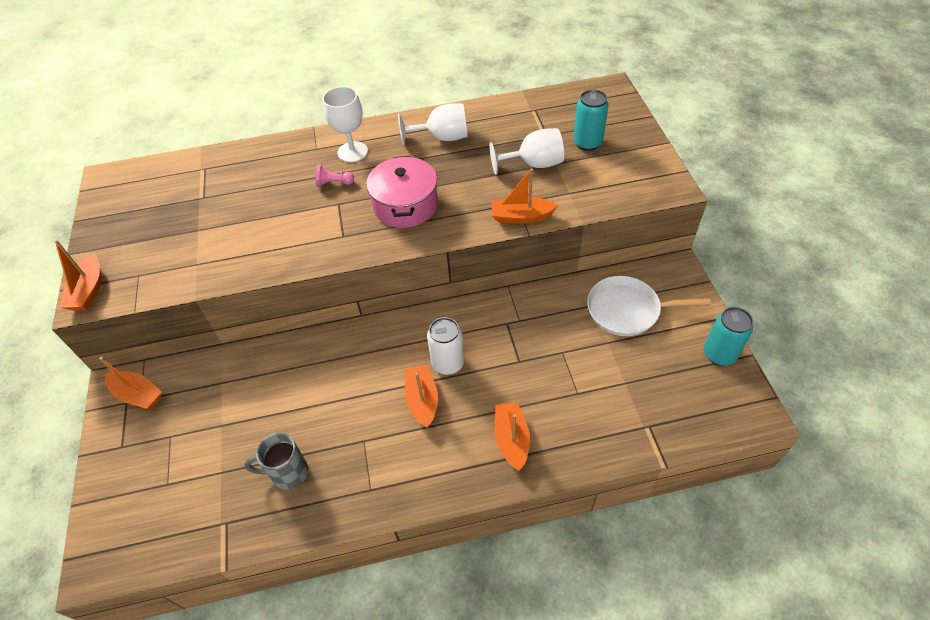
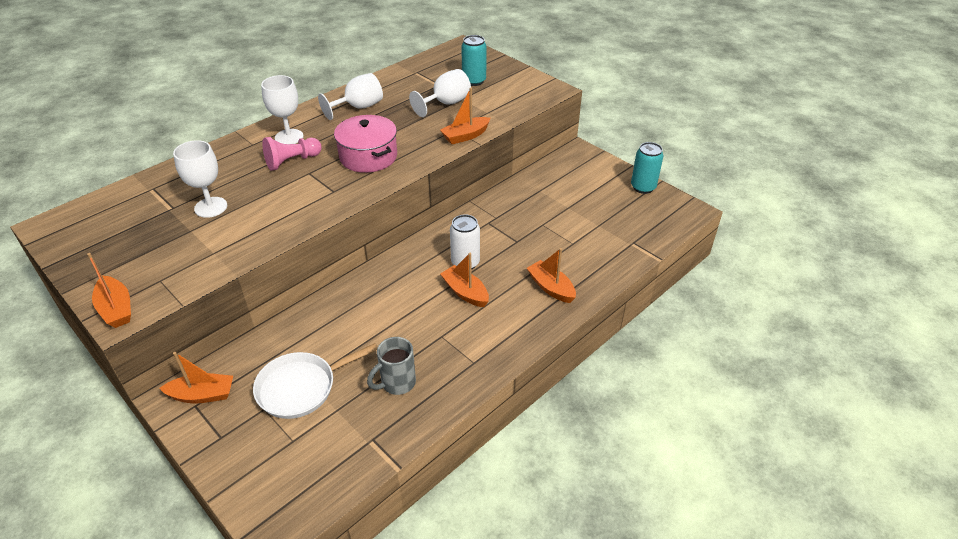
camera: 35 degrees left, 10 degrees down
pink pawn [316,165,354,187] -> pink pawn [262,137,322,171], size x1.61
white pan [587,276,711,336] -> white pan moved to [253,343,378,419]
none -> white goblet [173,140,227,218]

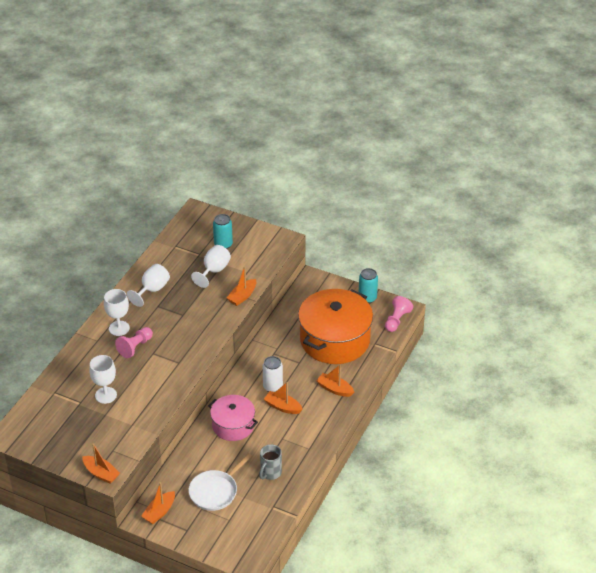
camera: 20 degrees left, 0 degrees up
orange boat [159,352,233,404] -> orange boat turned 150 degrees clockwise [141,482,175,524]
pink pot [334,115,397,173] -> pink pot moved to [208,395,258,441]
none -> orange pot [298,289,373,364]
none -> pink pawn [385,296,413,332]

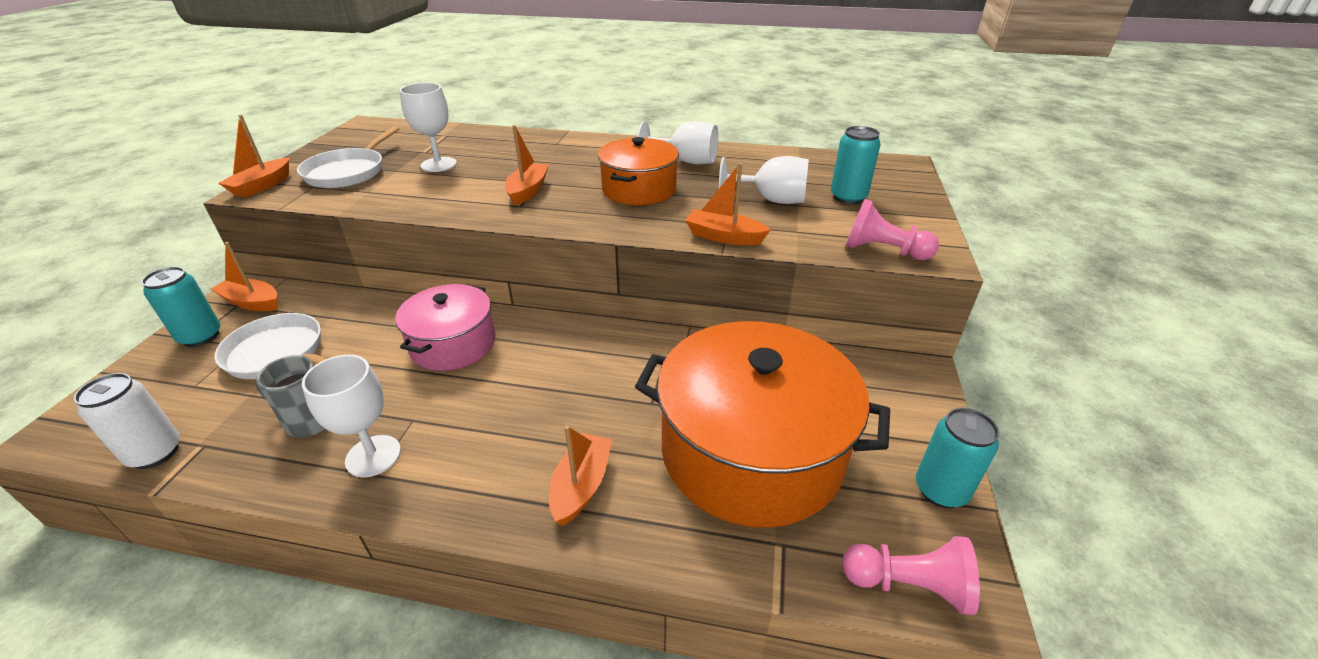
camera: 75 degrees right, 5 degrees down
white goblet [104,289,130,336] -> white goblet moved to [302,355,401,477]
pink pawn [115,327,153,358] -> pink pawn moved to [845,199,939,260]
white can [263,356,283,392] -> white can moved to [74,373,180,469]
orange boat [264,382,303,414] -> orange boat moved to [505,125,549,206]
none -> turquoise can [141,267,221,347]
none -> white pan [297,126,399,188]
none -> orange pot [598,137,679,205]

